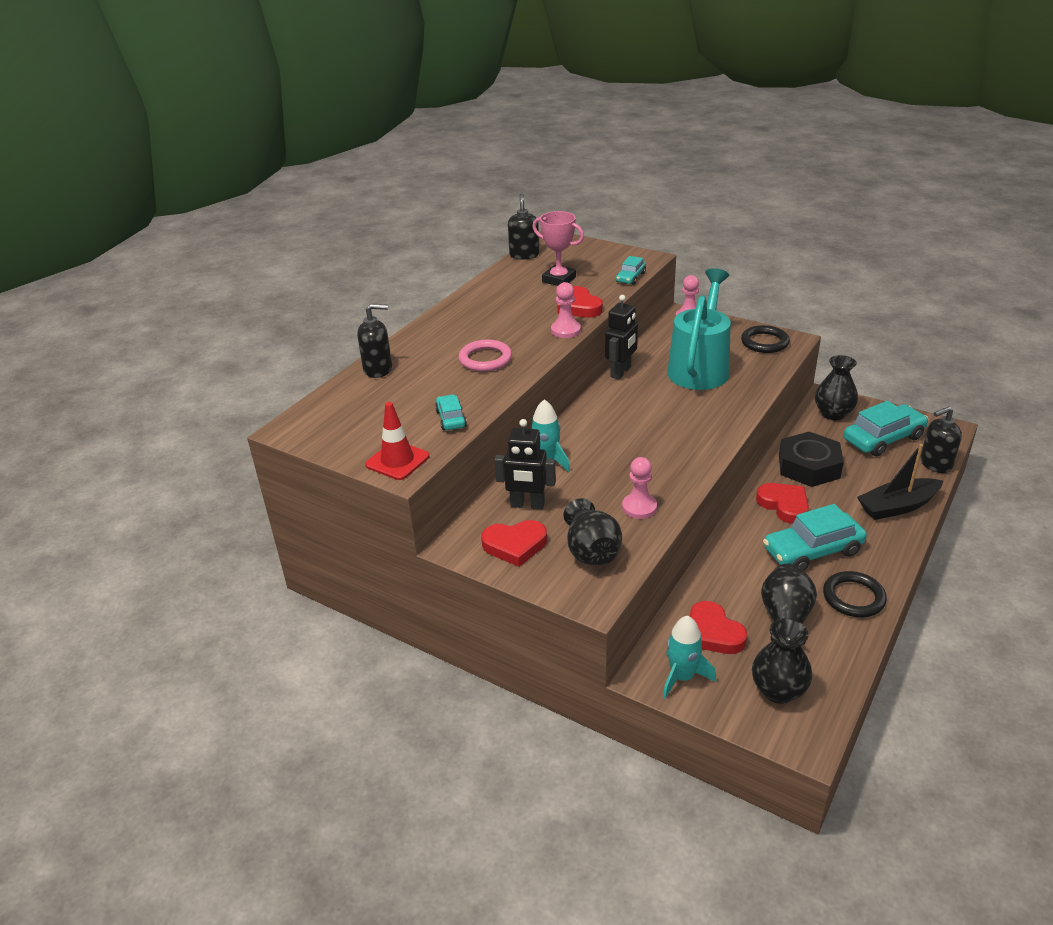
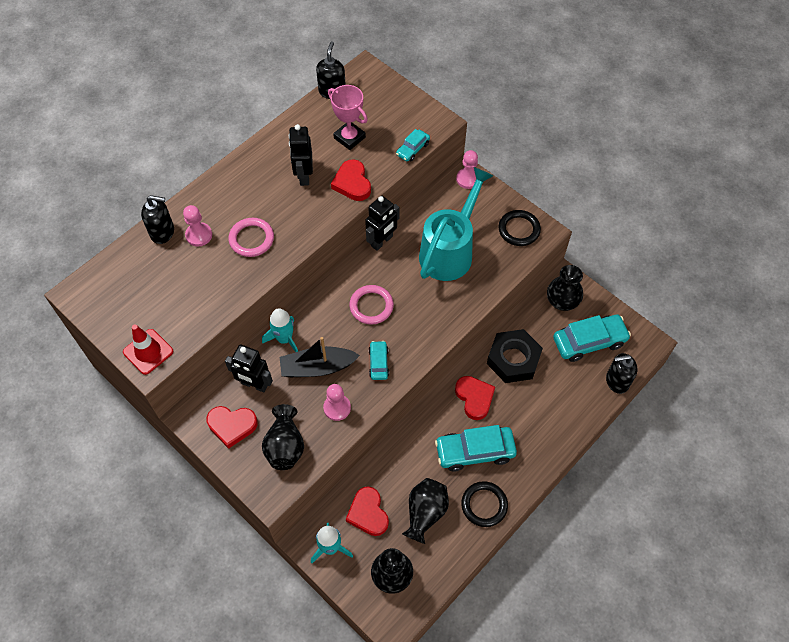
camera: 10 degrees right, 25 degrees up
turquoise car [435,394,467,430] -> turquoise car moved to [369,341,389,380]
pink pawn [551,282,581,338] -> pink pawn moved to [183,205,212,247]
black boat [857,444,943,520] -> black boat moved to [280,337,360,377]
none -> black robot [289,124,313,186]
none -> pink ring [349,285,394,325]

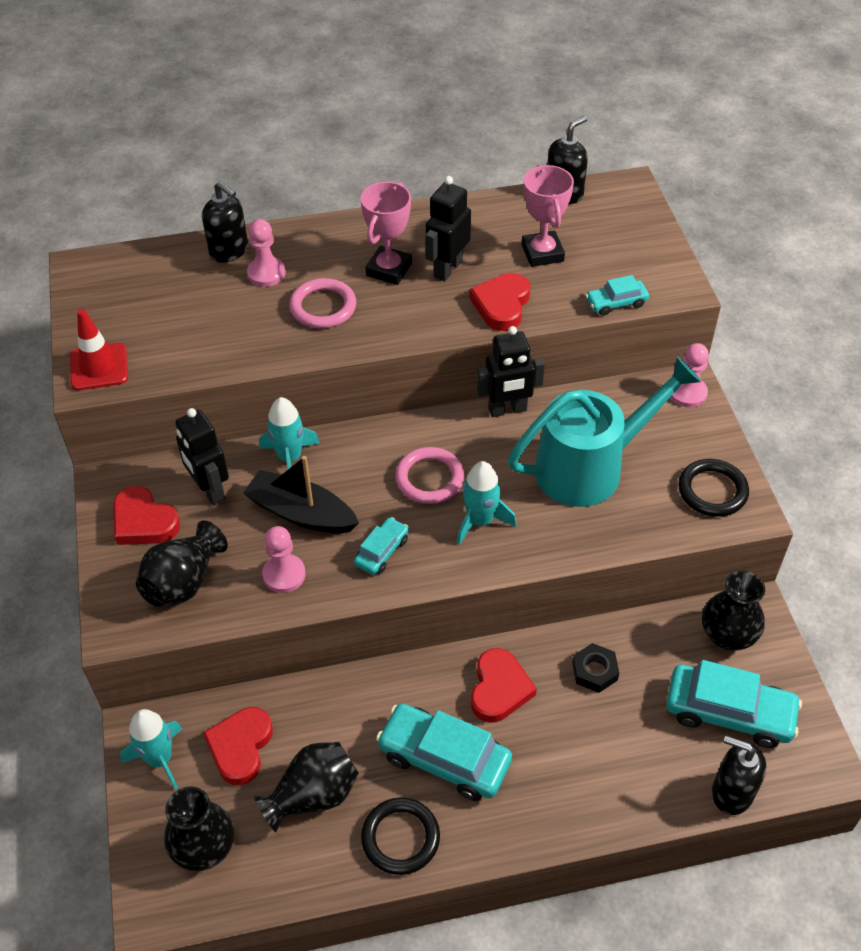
camera: 35 degrees right, 10 degrees down
black nut [487,329,543,383] -> black nut [572,643,619,693], size x0.52
none -> pink trophy [361,182,412,285]
none -> turquoise rocket [457,461,516,545]

